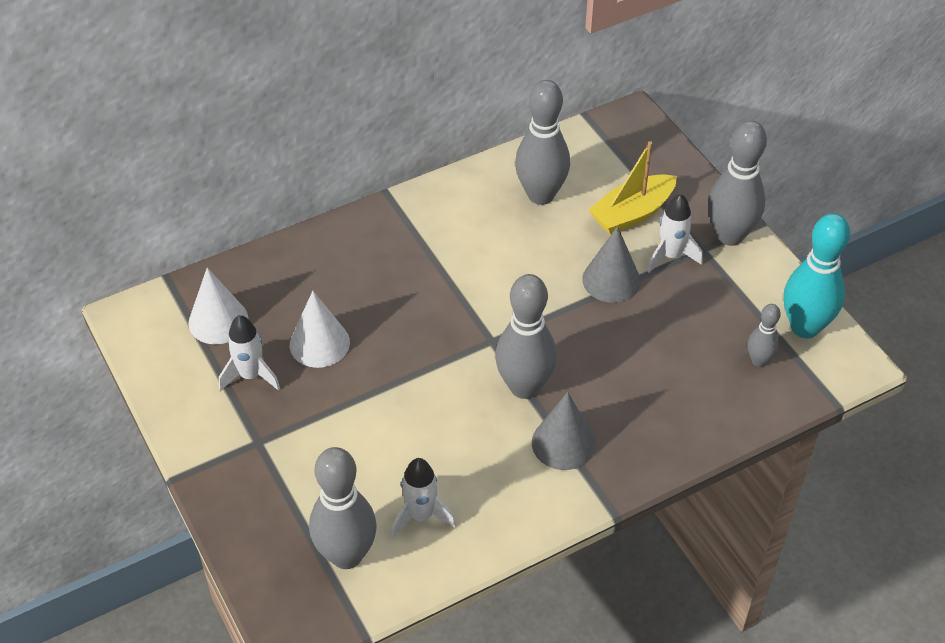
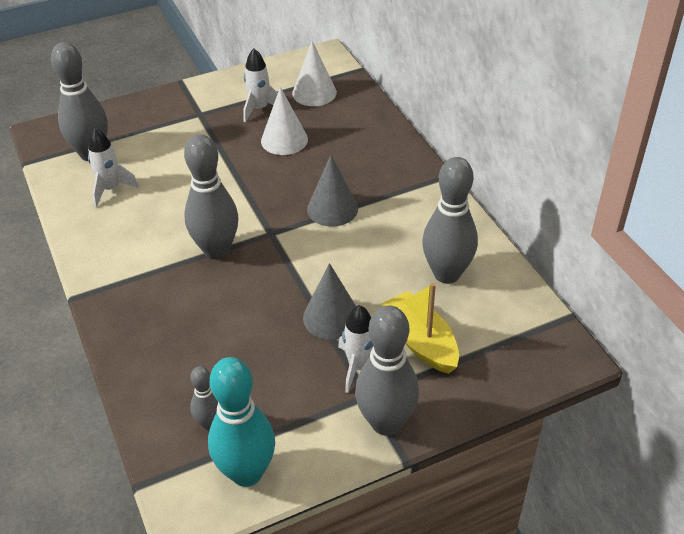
camera: 95 degrees right, 5 degrees down
grey cone [532,392,595,470] -> grey cone moved to [307,155,358,227]

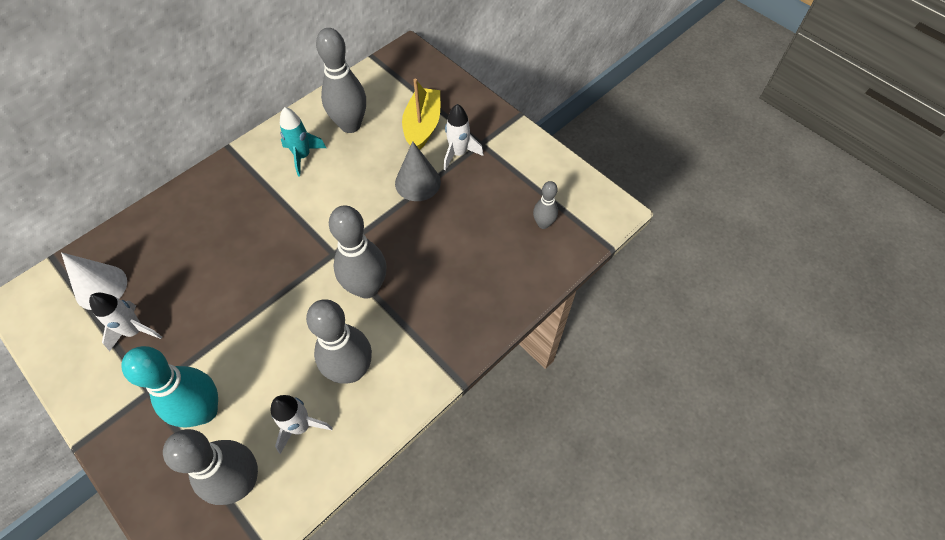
camera: 110 degrees left, 15 degrees up
turquoise bowling pin [208,357,275,487] -> turquoise bowling pin moved to [121,346,218,427]
white cone [261,87,308,155] -> none
grey cone [307,155,358,227] -> none
grey bowling pin [355,305,419,436] -> grey bowling pin moved to [306,299,372,384]
yellow boat [381,283,459,374] -> yellow boat turned 150 degrees clockwise [402,78,440,150]
none -> turquoise rocket [280,107,326,177]

